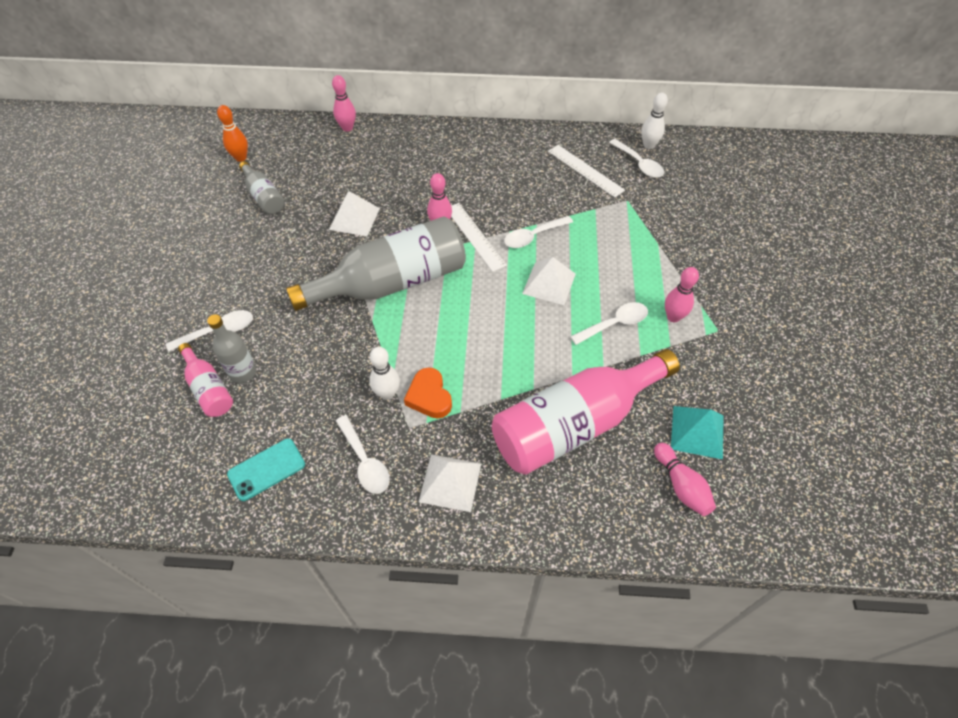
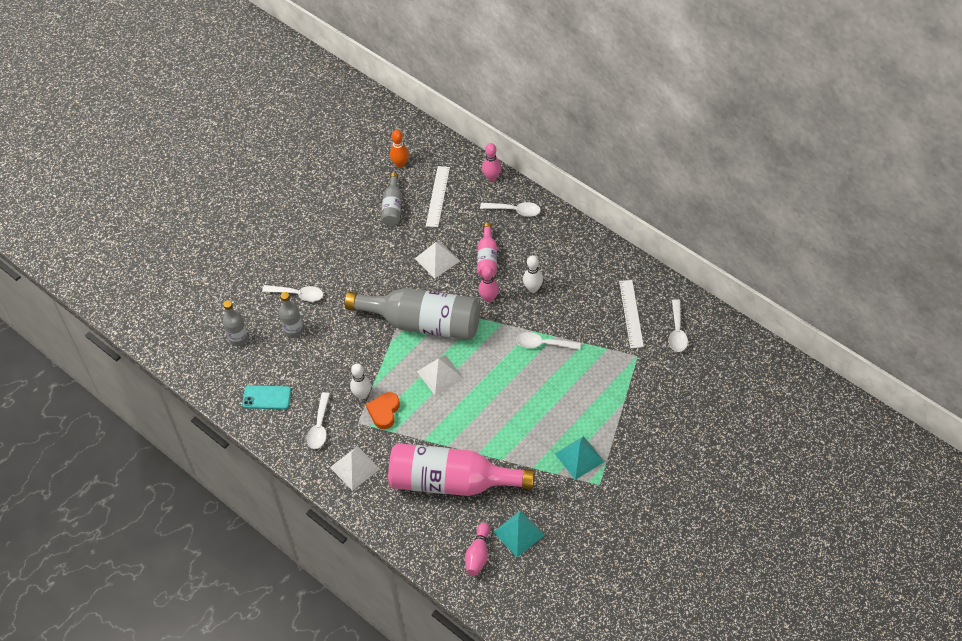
camera: 40 degrees right, 0 degrees up
pink bottle [178,343,233,417] -> pink bottle moved to [477,223,497,277]
white ruler [451,203,507,272] -> white ruler moved to [426,166,450,227]
white pyramid [522,257,576,305] -> white pyramid moved to [417,355,464,396]
white spoon [570,302,648,345] -> white spoon moved to [480,202,541,217]
white bowling pin [641,93,668,149] -> white bowling pin moved to [523,255,543,293]
pink bowling pin [665,267,699,322] -> turquoise pyramid [555,436,604,480]
none -> grey bottle [223,300,248,346]

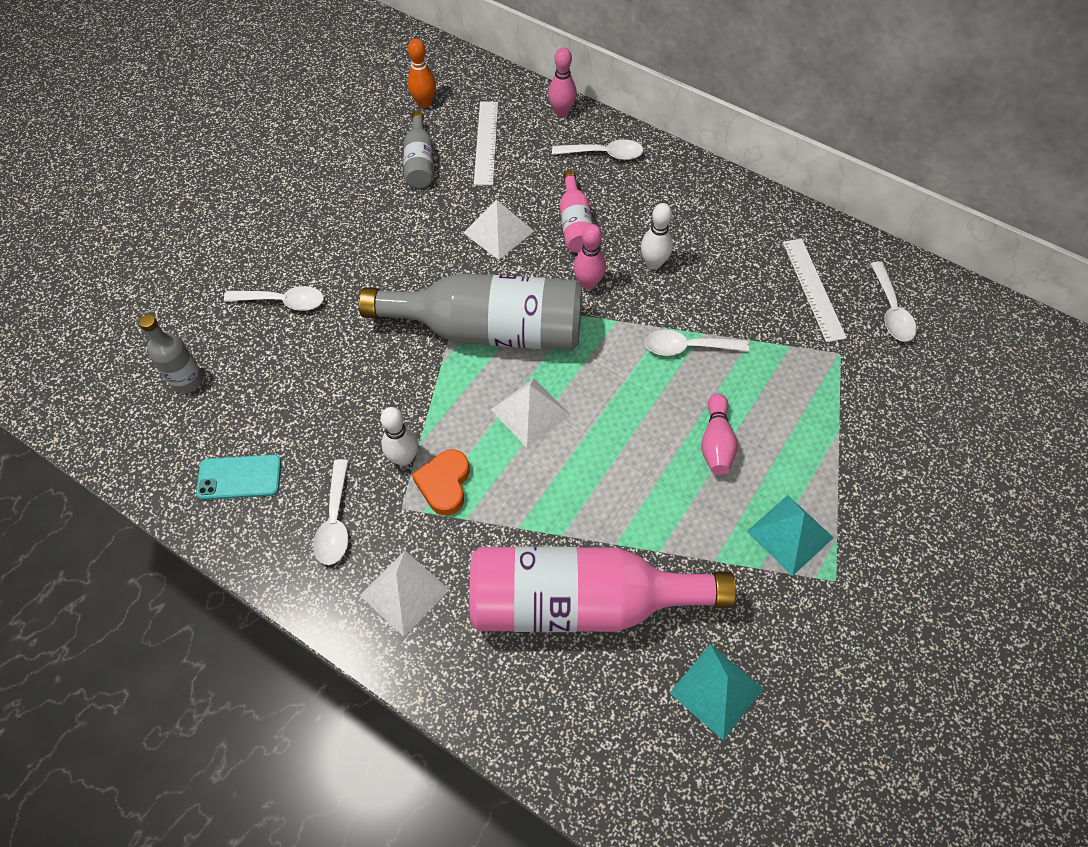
camera: 10 degrees left, 5 degrees up
grey bottle [279,292,303,338] -> none
pink bowling pin [465,522,490,576] -> pink bowling pin moved to [701,393,738,475]

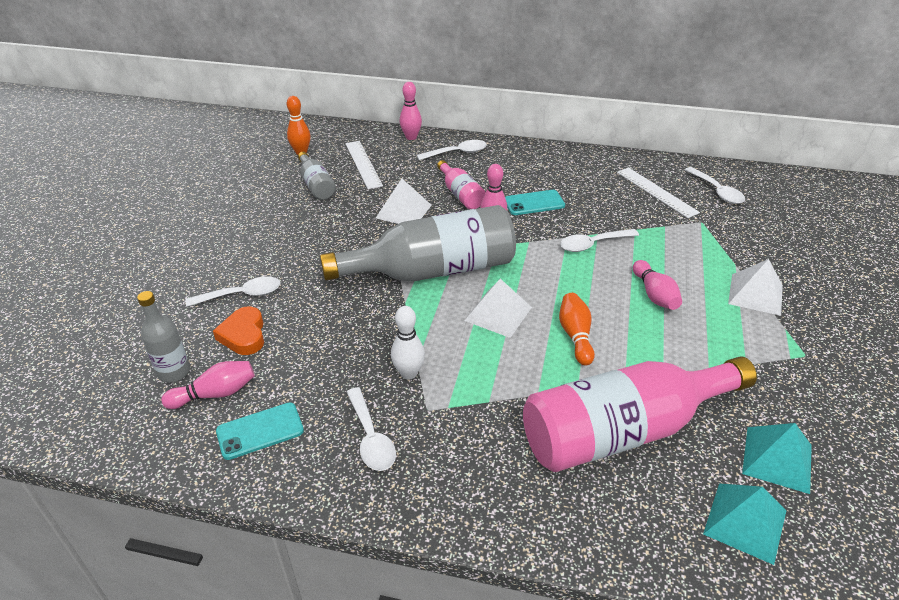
camera: 20 degrees left, 20 degrees down
white pyramid [360,551,449,637] -> white pyramid moved to [728,259,783,316]
orange heart [412,449,470,516] -> orange heart moved to [213,307,264,355]
white bowling pin [641,203,673,269] -> turquoise phone [505,190,565,215]
turquoise pyramid [746,495,834,576] -> turquoise pyramid moved to [703,483,786,565]
none -> pink bowling pin [161,361,255,409]
none -> orange bowling pin [559,293,595,366]

